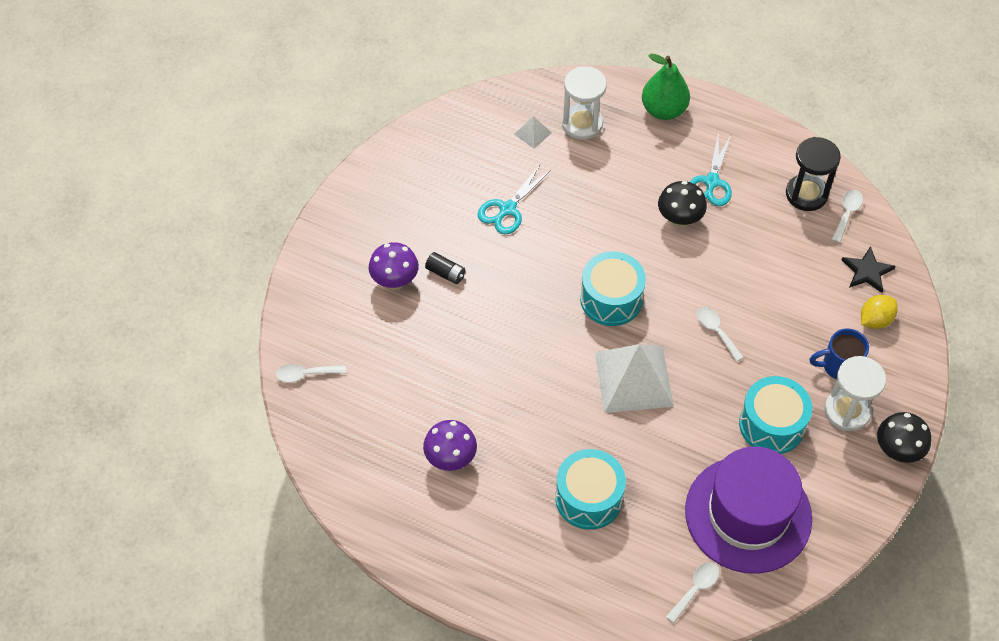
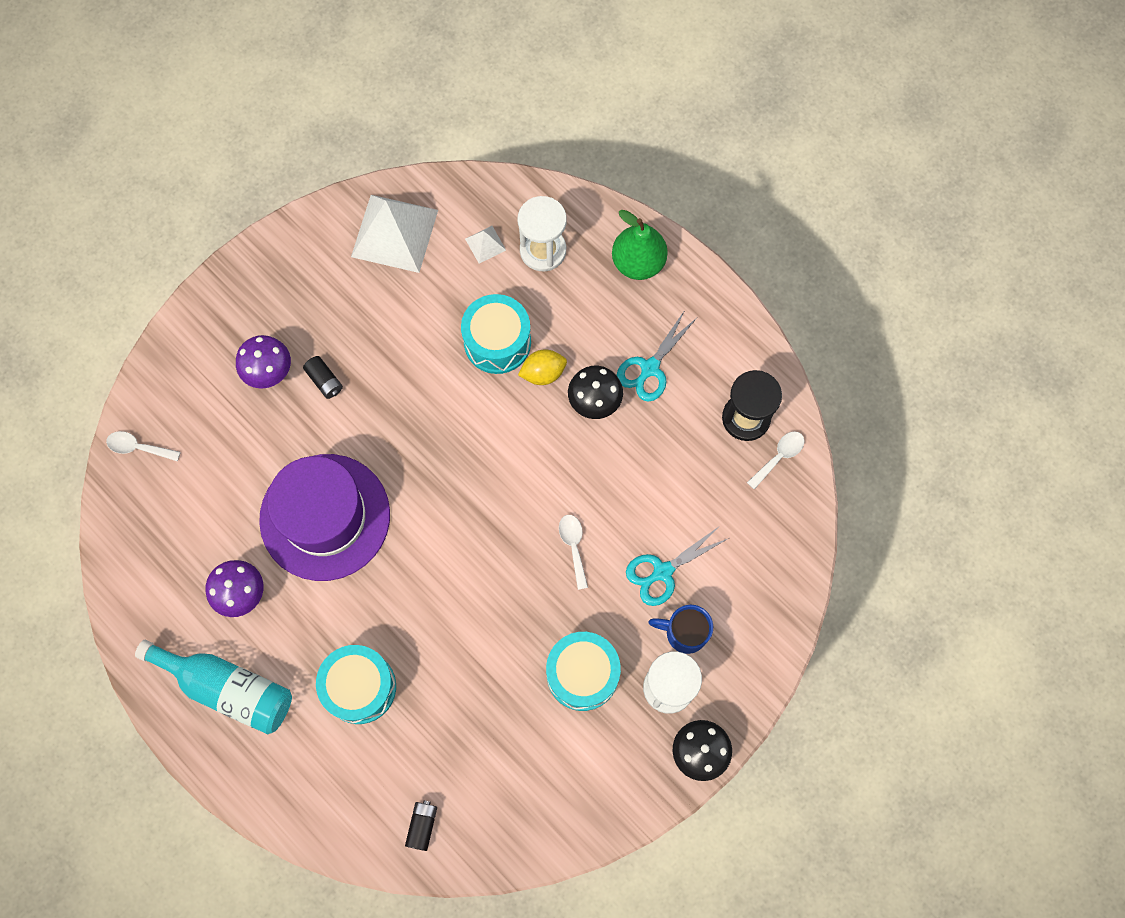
camera: 20 degrees right, 15 degrees up
turquoise scissors [478,165,551,235] -> turquoise scissors moved to [626,525,729,606]
turquoise drum [580,251,646,326] -> turquoise drum moved to [461,294,531,374]
white pyramid [595,344,674,413] -> white pyramid moved to [351,195,438,273]
white spoon [666,562,719,623] -> black battery [405,800,437,851]
purple hat [685,447,812,574] -> purple hat moved to [259,454,390,581]
black star [842,246,896,293] -> none
yellow lemon [861,295,897,329] -> yellow lemon moved to [518,349,567,385]
none -> turquoise bottle [135,640,292,734]

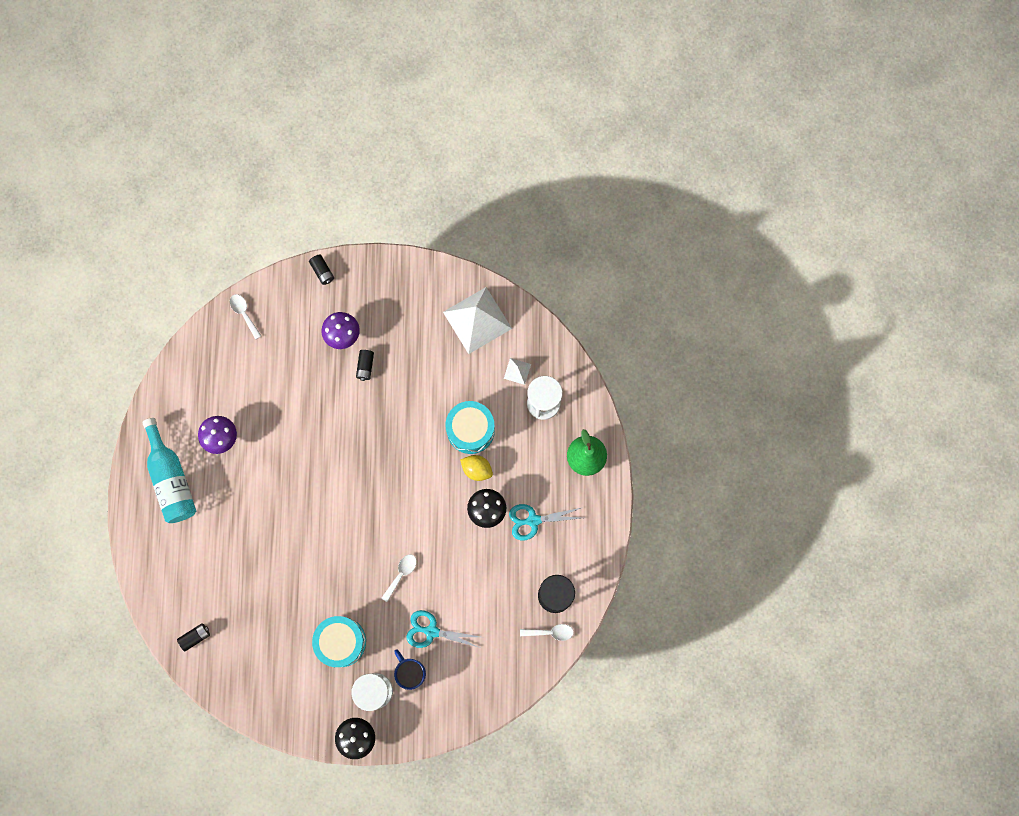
camera: 45 degrees right, 5 degrees up
purple hat [259,454,390,581] -> none
turquoise drum [316,645,396,724] -> none
none -> black battery [309,255,334,285]

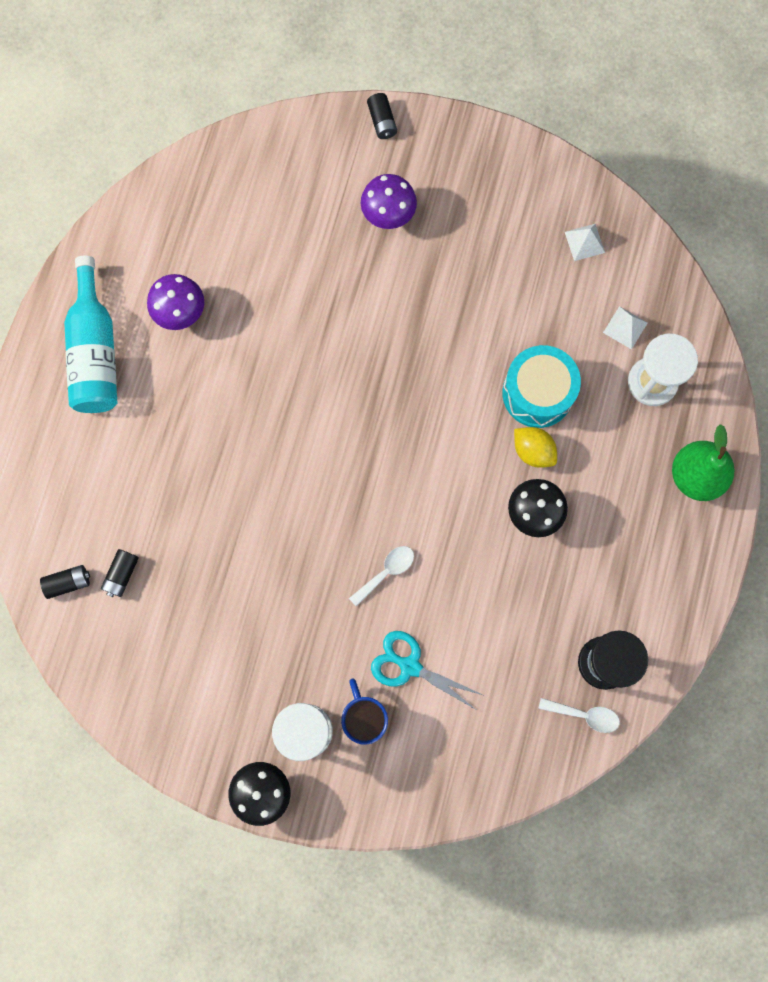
camera: 15 degrees right, 0 degrees up
white spoon [230,294,261,340] -> none
turquoise drum [312,616,366,667] -> none
black battery [356,350,374,381] -> black battery moved to [101,549,139,597]
white pyramid [443,287,512,354] -> white pyramid [565,224,605,261], size x0.43
turquoise scissors [509,504,581,541] -> none

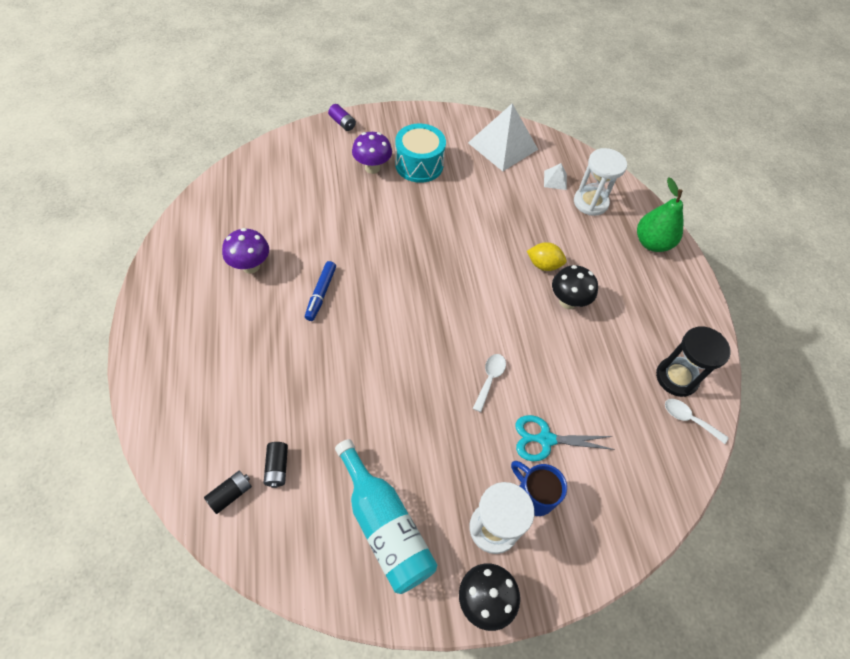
camera: 30 degrees left, 20 degrees down
turquoise bottle [64,256,117,413] -> turquoise bottle moved to [335,439,437,594]
black battery [367,93,397,139] -> purple battery [328,104,356,131]
turquoise drum [502,345,581,428] -> turquoise drum moved to [395,124,446,183]
white spoon [538,698,620,733] -> white spoon turned 135 degrees counterclockwise [665,399,729,444]
white pyramid [565,224,605,261] -> white pyramid [468,103,538,171], size x2.30
none -> blue marker [305,261,336,321]

